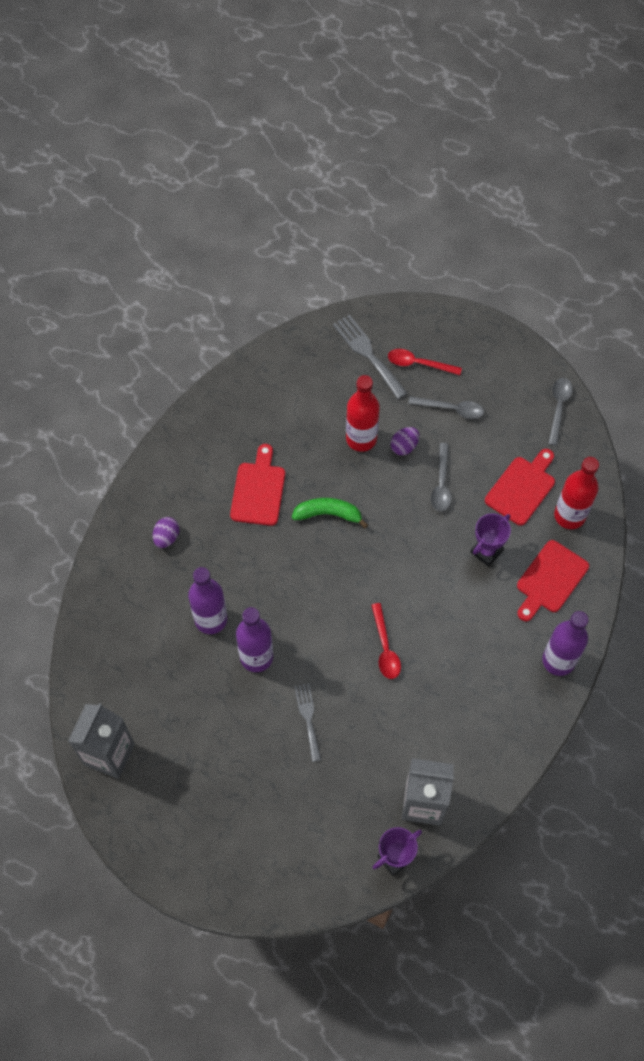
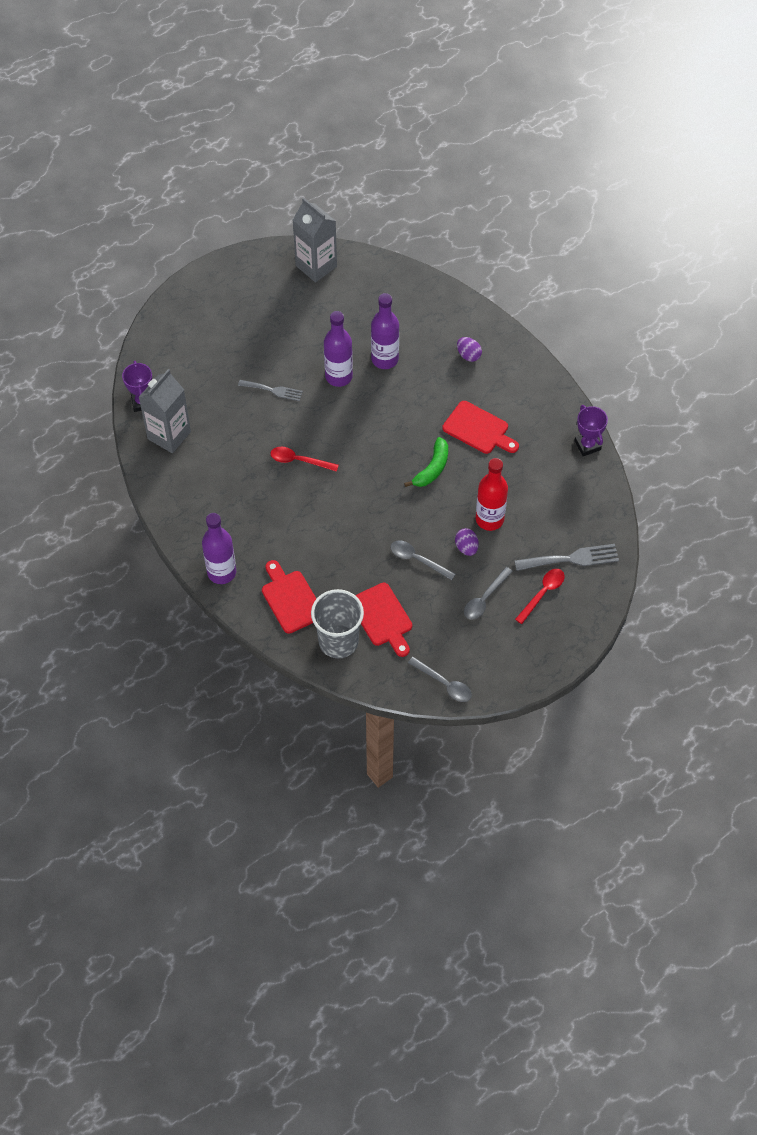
camera: 115 degrees right, 5 degrees down
purple trophy [471,513,511,566] -> purple trophy moved to [574,405,608,456]
red bottle [554,457,599,529] -> grey cup [311,589,364,658]

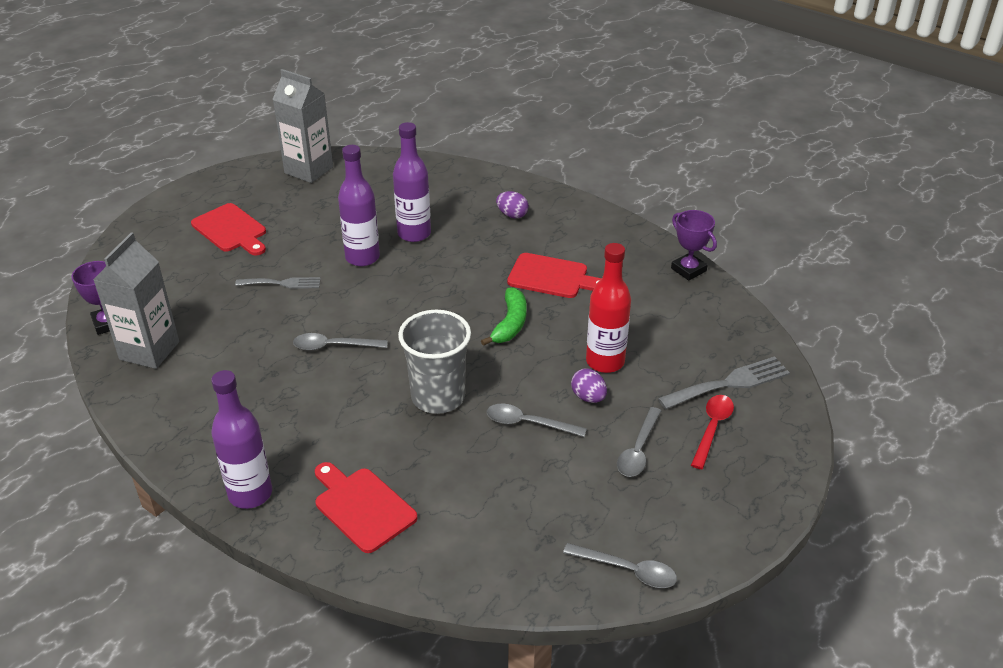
camera: 15 degrees left, 20 degrees down
red spoon [270,447,339,472] -> grey spoon [293,333,388,351]
grey cup [311,589,364,658] -> grey cup moved to [398,310,471,414]
red cutting board [355,583,412,657] -> red cutting board moved to [191,203,266,256]

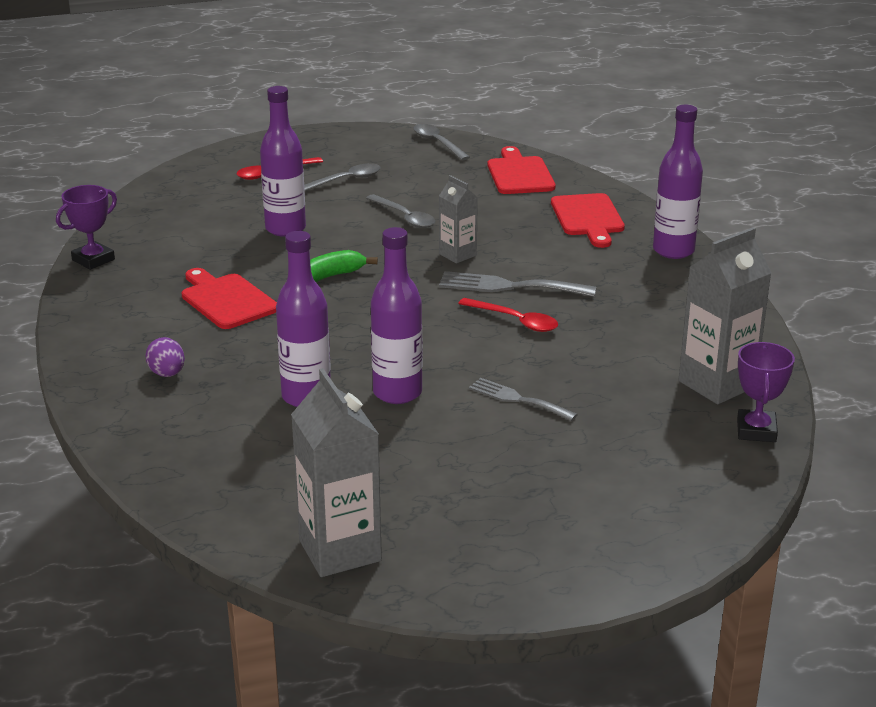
camera: 145 degrees left, 10 degrees down
red cutting board [191,203,266,256] -> red cutting board moved to [488,146,555,194]
grey spoon [293,333,388,351] -> red spoon [458,298,558,332]
grey cup [398,310,471,414] -> grey carton [439,175,478,263]
purple egg [571,369,607,403] -> none
red bottle [586,243,631,373] -> purple bottle [260,86,306,237]
grey fork [658,356,790,409] -> grey fork moved to [439,271,596,297]
purple trophy [671,210,717,280] -> purple trophy turned 45 degrees clockwise [56,185,117,270]

